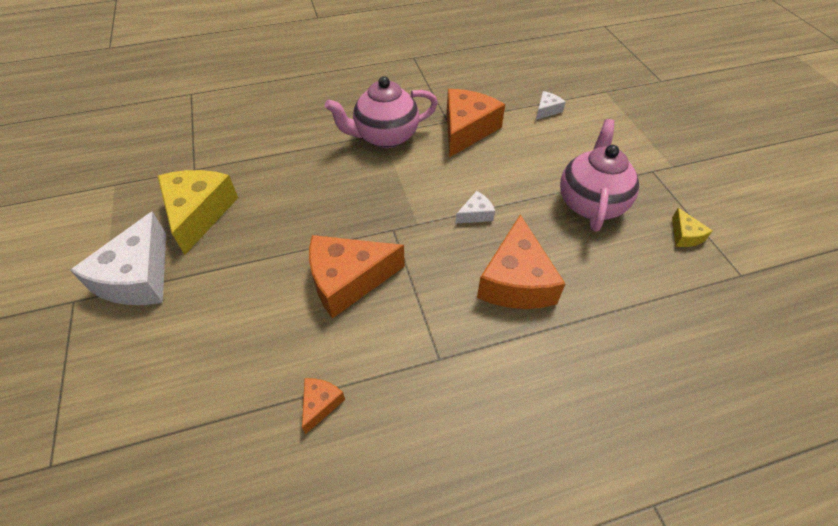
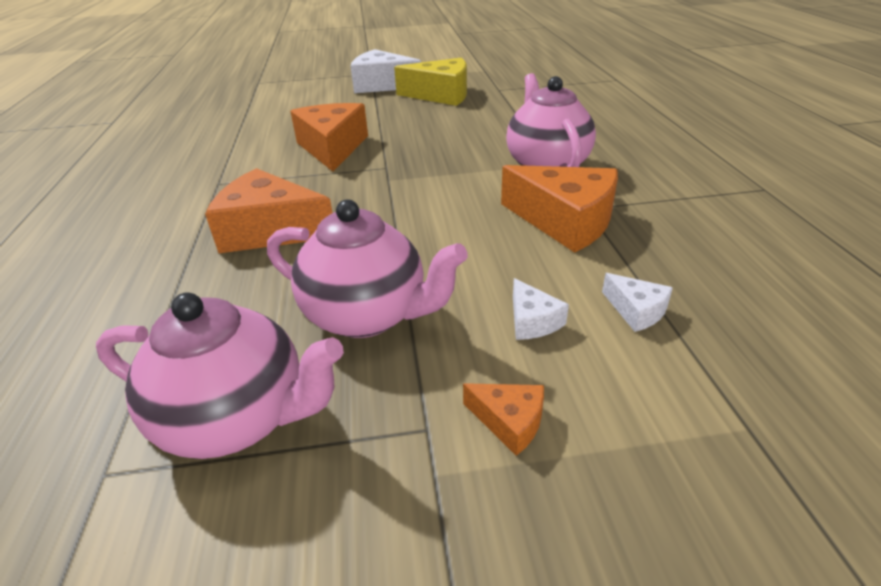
camera: 100 degrees right, 15 degrees down
orange cheese [302,378,345,434] -> orange cheese moved to [463,383,544,456]
white cheese [456,191,495,223] -> white cheese moved to [513,278,569,340]
yellow cheese [672,208,713,247] -> pink teapot [96,292,344,459]

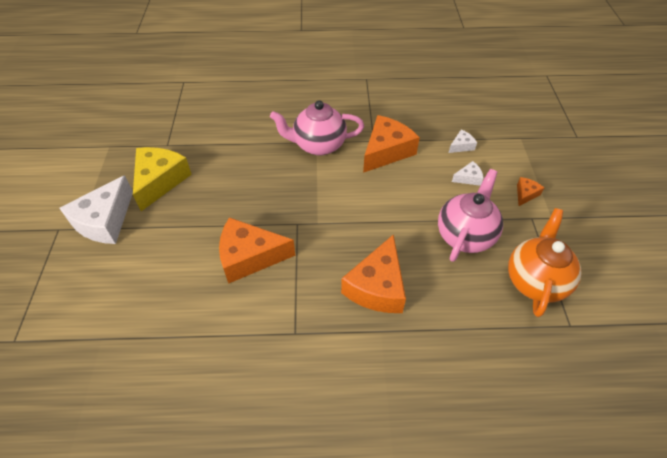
camera: 85 degrees left, 15 degrees up
pink teapot [96,292,344,459] -> orange teapot [508,208,582,317]

